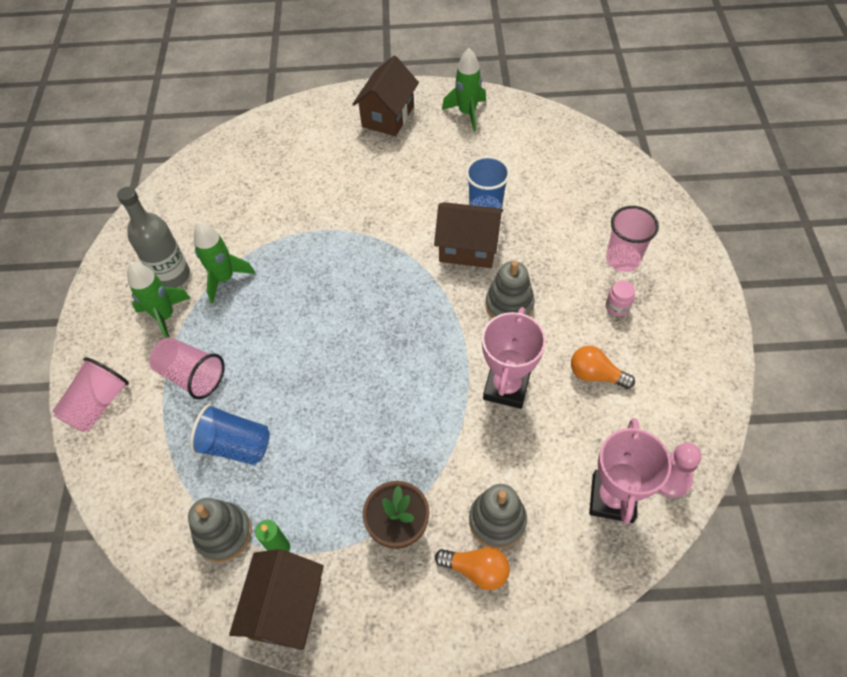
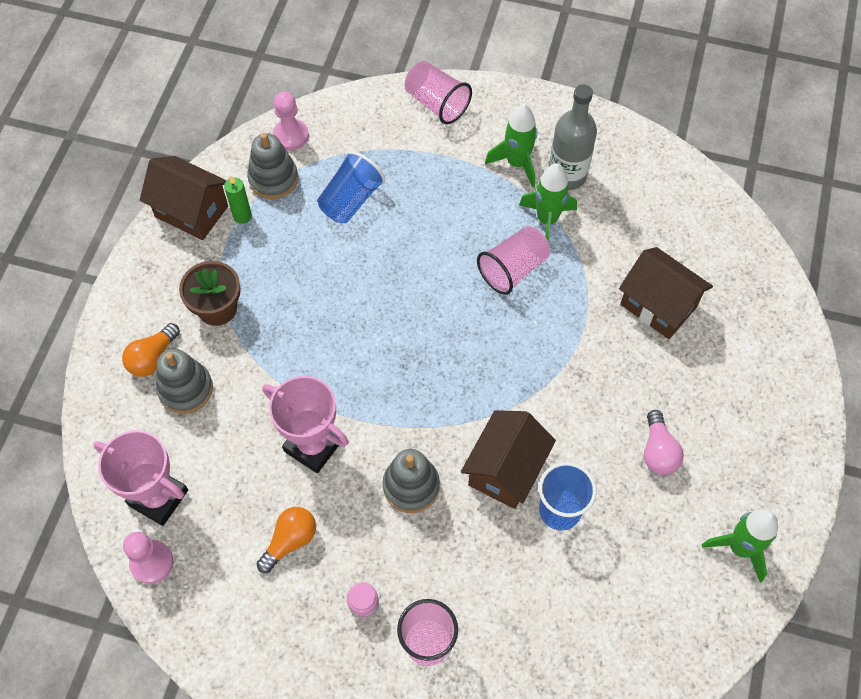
camera: 105 degrees right, 5 degrees up
pink cup [149,337,225,400] -> pink cup moved to [477,226,550,295]
brown house [352,56,419,136] -> brown house moved to [619,247,713,339]
none -> pink pawn [273,92,309,150]
none -> pink light bulb [644,410,684,475]

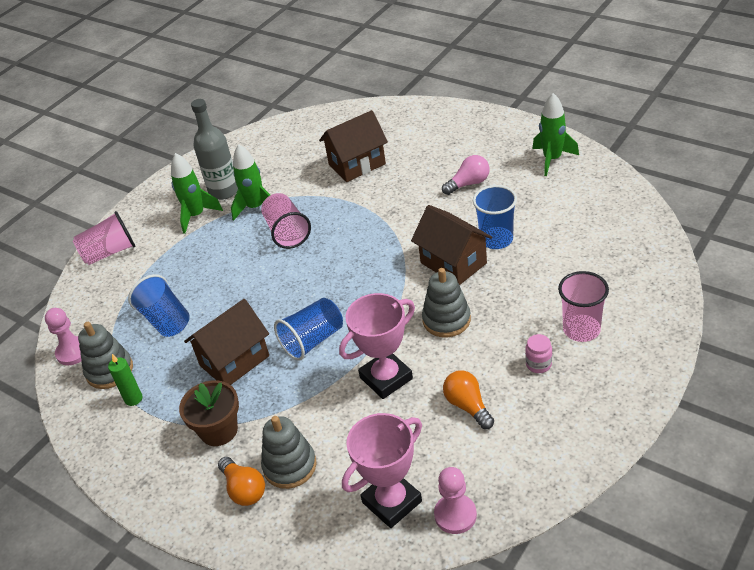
camera: 65 degrees left, 20 degrees down
brown house [140,156,228,240] -> brown house moved to [184,299,269,385]
pink light bulb [644,410,684,475] -> pink light bulb turned 45 degrees counterclockwise [442,155,490,195]
none -> blue cup [274,298,343,361]

